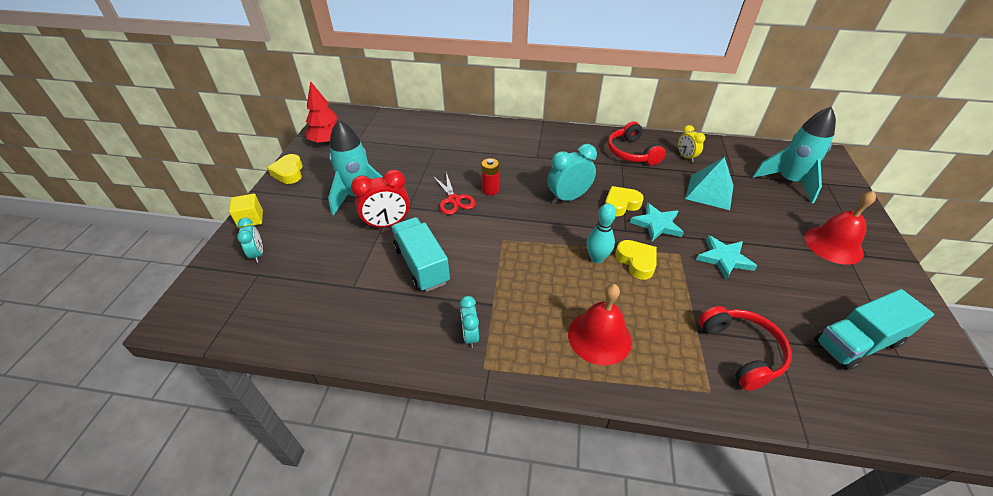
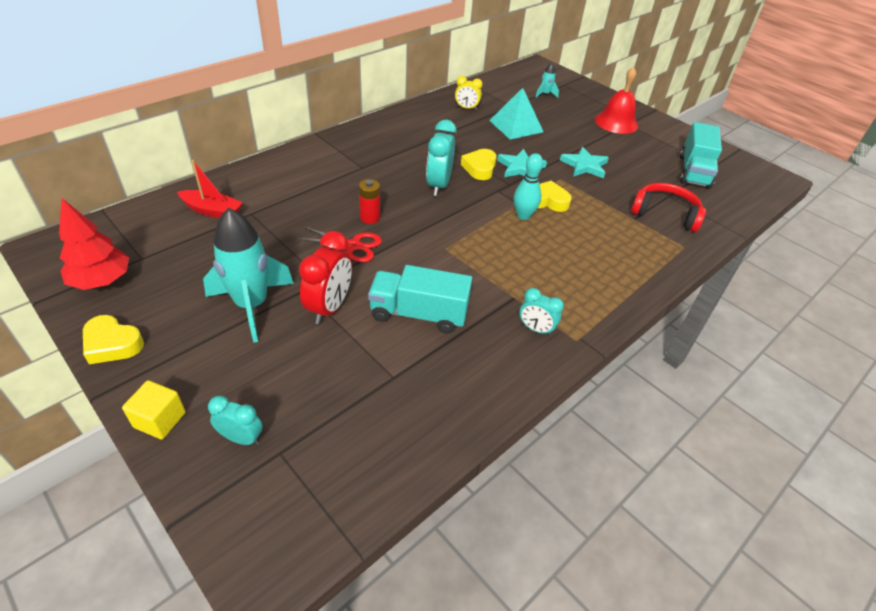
camera: 55 degrees left, 0 degrees up
red bell [568,284,632,366] -> none
red headphones [608,121,666,165] -> none
turquoise rocket [753,107,836,203] -> turquoise rocket [536,63,559,98], size x0.44
none -> red boat [177,160,243,218]

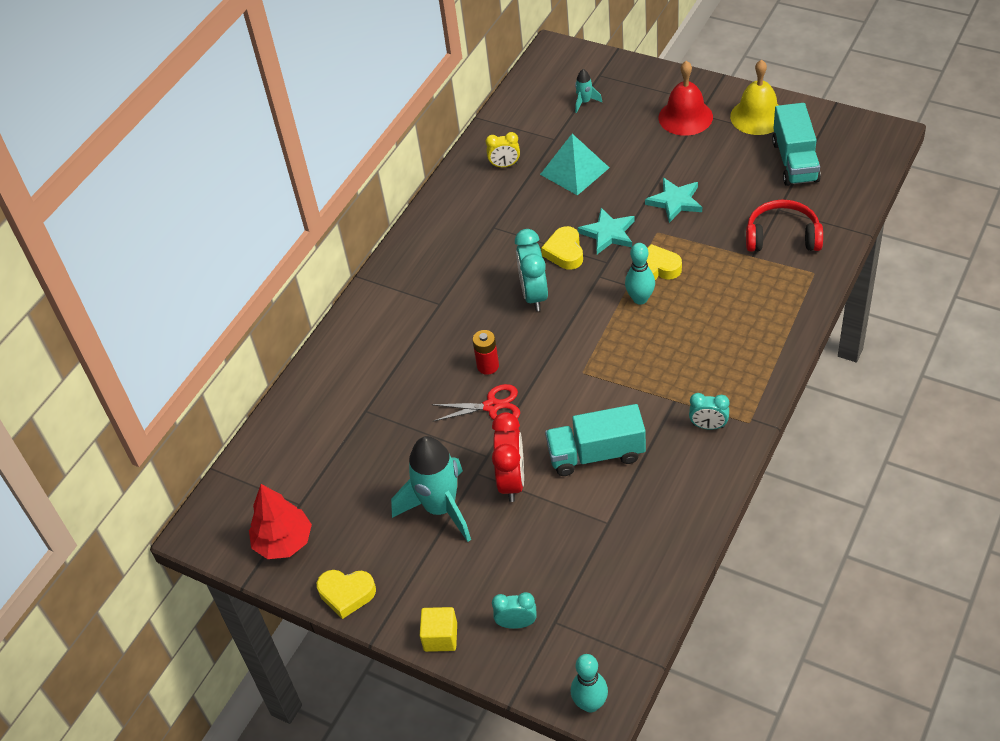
camera: 10 degrees left, 5 degrees up
red boat [177,160,243,218] -> none
none -> turquoise bowling pin [571,654,608,713]
none -> yellow bell [730,59,778,135]

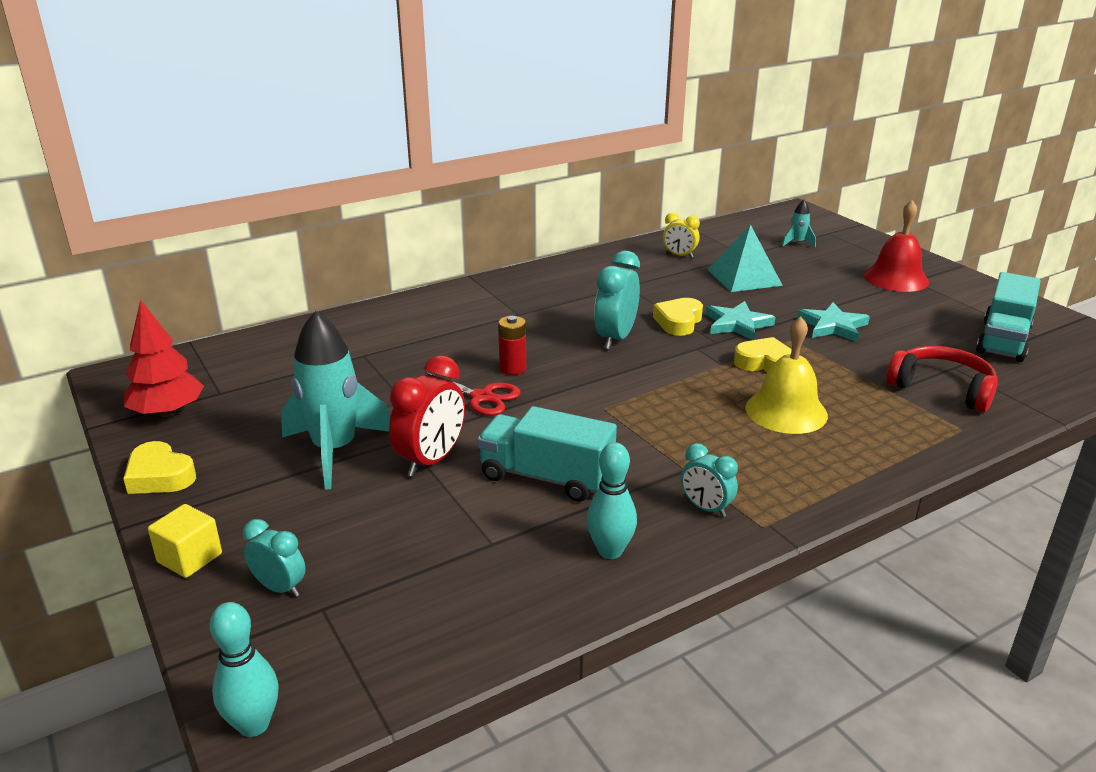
camera: 25 degrees right, 20 degrees down
turquoise bowling pin [625,243,655,305] -> turquoise bowling pin moved to [587,442,637,559]
yellow bell [730,59,778,135] -> yellow bell moved to [745,317,828,434]

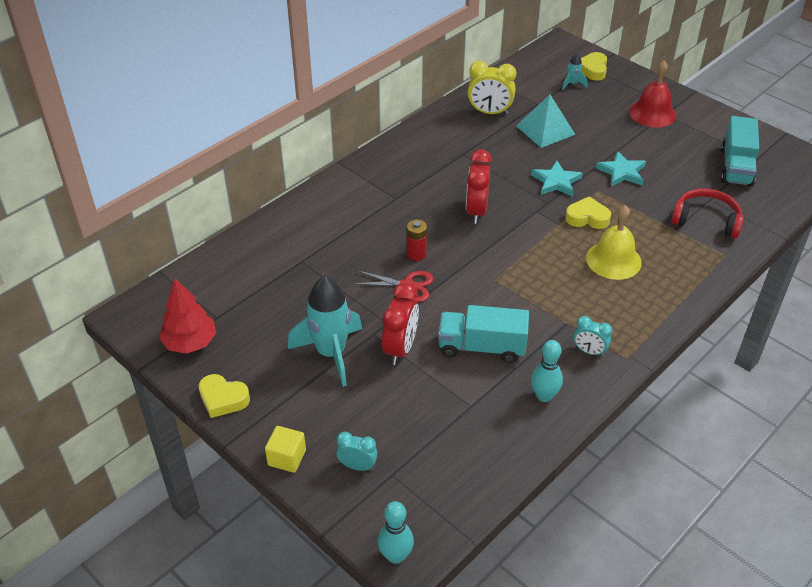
camera: 15 degrees left, 15 degrees up
turquoise clock [594,251,640,350] -> red clock [466,149,492,224]
yellow heart [653,298,703,336] -> yellow heart moved to [581,52,607,81]
yellow clock [663,213,700,258] -> yellow clock [468,61,516,115], size x1.66

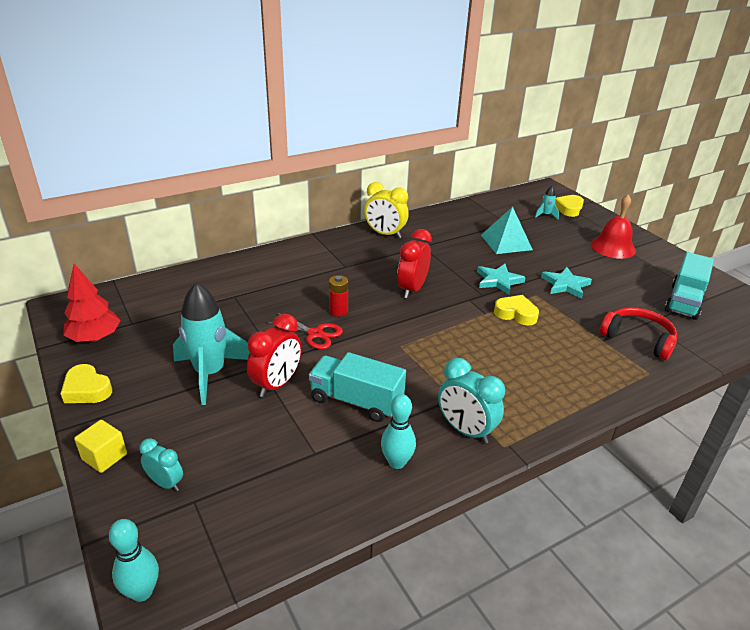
camera: 15 degrees right, 10 degrees down
yellow clock [468,61,516,115] -> yellow clock moved to [364,182,409,238]
turquoise clock [573,316,613,357] -> turquoise clock [438,358,505,444], size x1.66
yellow bell [586,205,642,280] -> none

